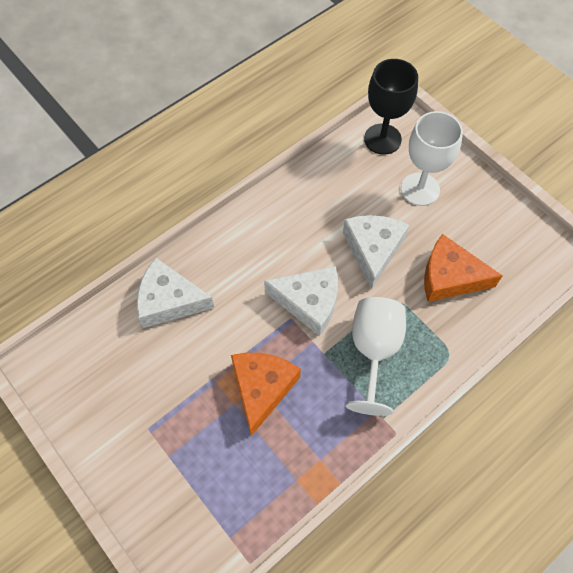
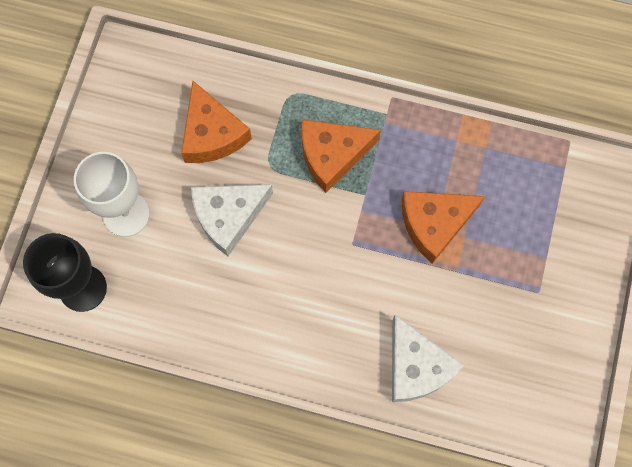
camera: 125 degrees left, 10 degrees up
white cheese [264,266,338,336] -> none
white goblet [346,297,406,416] -> orange cheese [302,119,381,193]

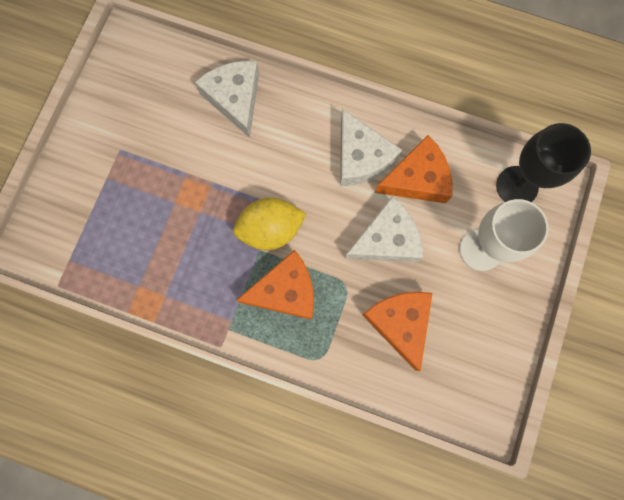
camera: 175 degrees left, 5 degrees up
orange cheese [402,191,485,264] -> orange cheese moved to [375,135,453,203]
none -> yellow lemon [233,198,307,250]
none -> white cheese [340,109,402,186]

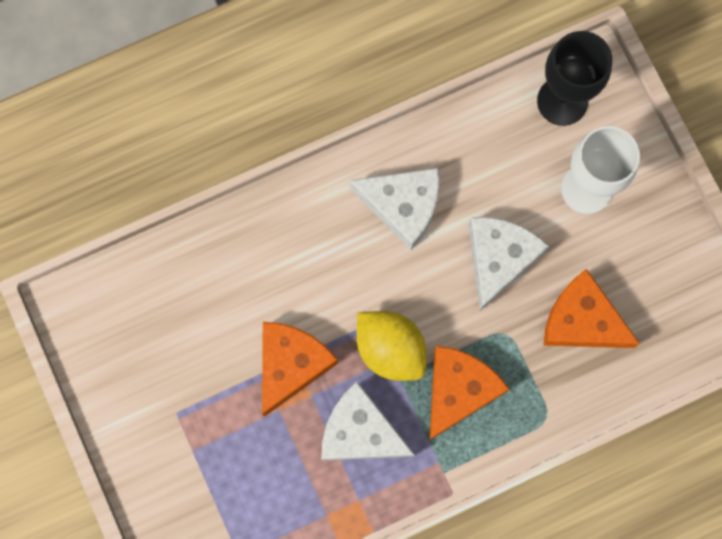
camera: 45 degrees left, 0 degrees up
white cheese [195,61,259,138] -> white cheese moved to [321,382,415,461]
yellow lemon [233,198,307,250] -> yellow lemon turned 75 degrees counterclockwise [357,311,427,381]
orange cheese [375,135,453,203] -> orange cheese moved to [262,322,338,417]

